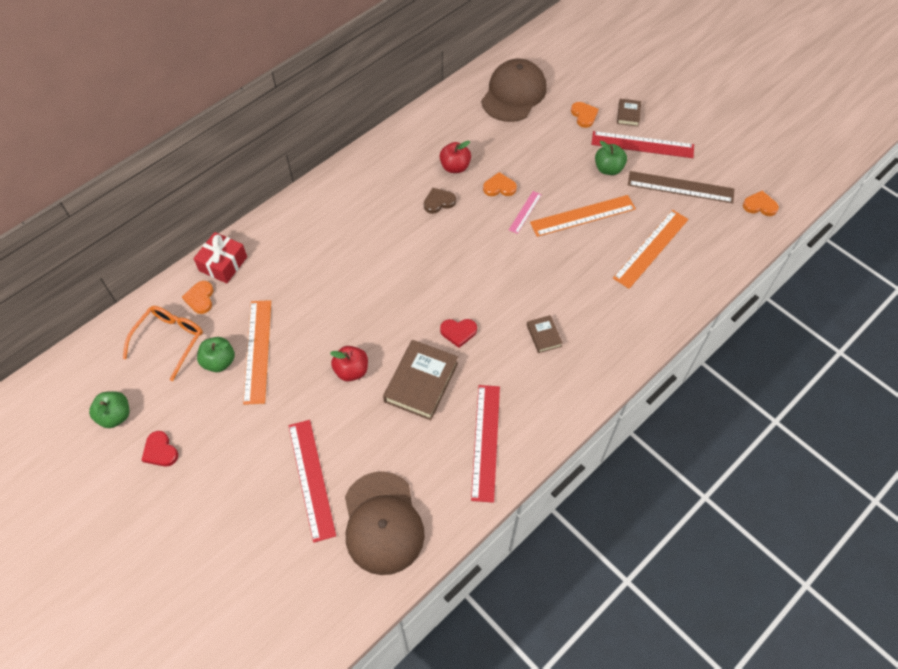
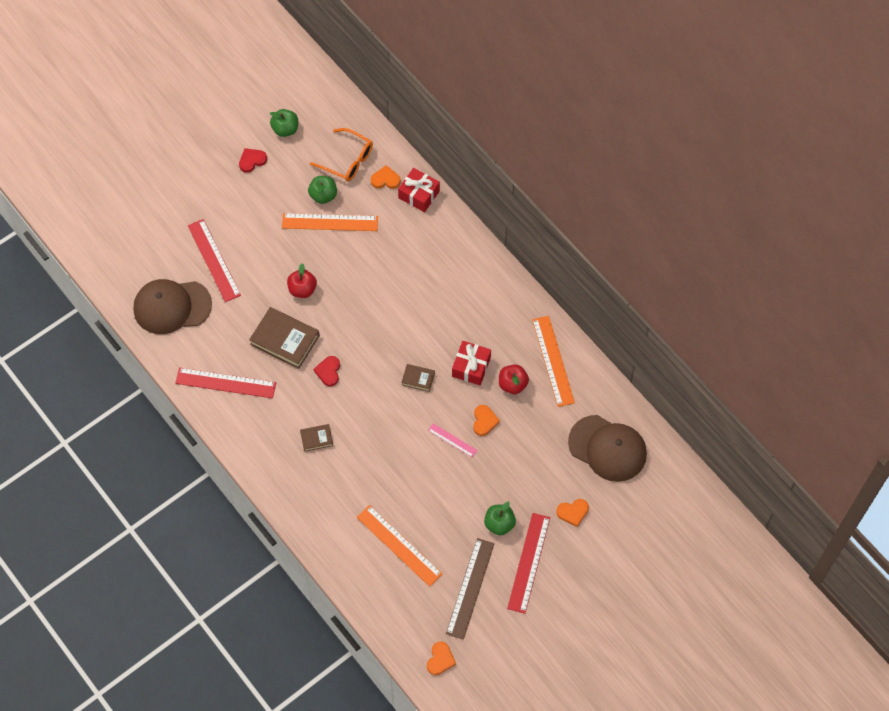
camera: 95 degrees right, 5 degrees up
red ruler [288,420,336,543] -> red ruler turned 75 degrees clockwise [188,219,241,302]
brown heart [424,188,456,214] -> red gift [452,341,491,385]
orange ruler [530,195,636,237] -> orange ruler moved to [532,316,575,407]
brown book [617,99,641,126] -> brown book moved to [401,364,435,392]

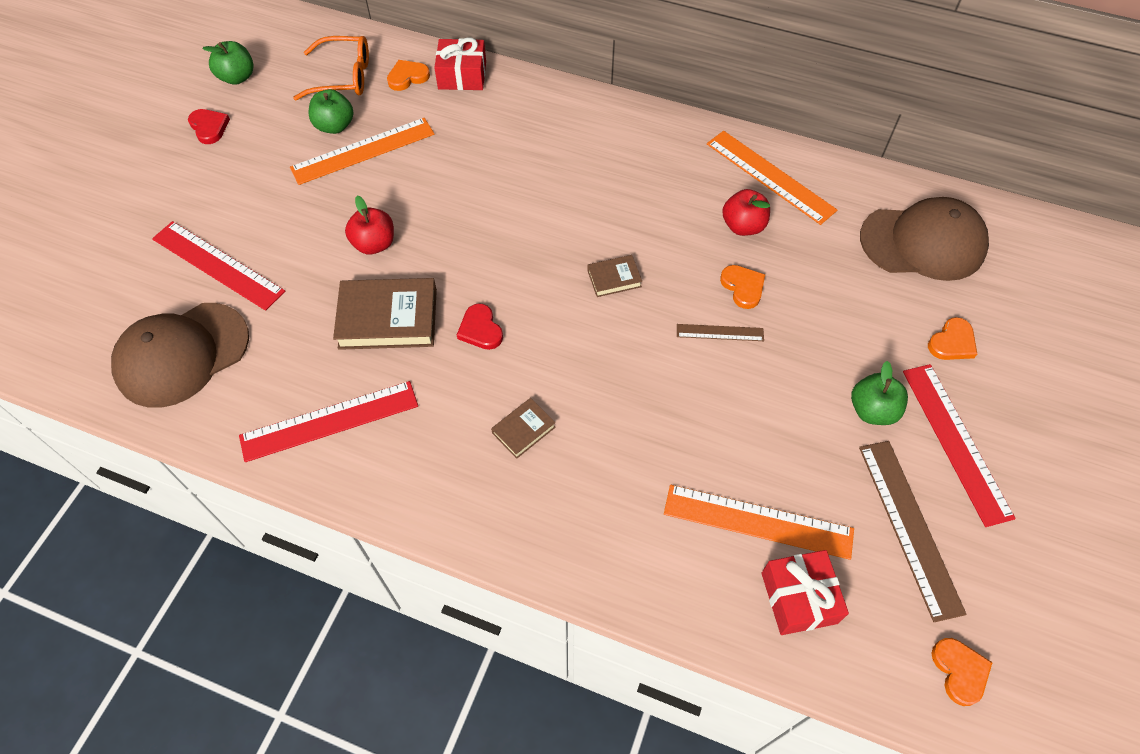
camera: 30 degrees left, 5 degrees down
red heart [239,148,267,173] -> red heart turned 120 degrees clockwise [188,109,230,144]
pink ruler [428,423,477,457] -> brown ruler [677,324,764,341]
red gift [452,341,491,385] -> red gift moved to [761,550,849,635]

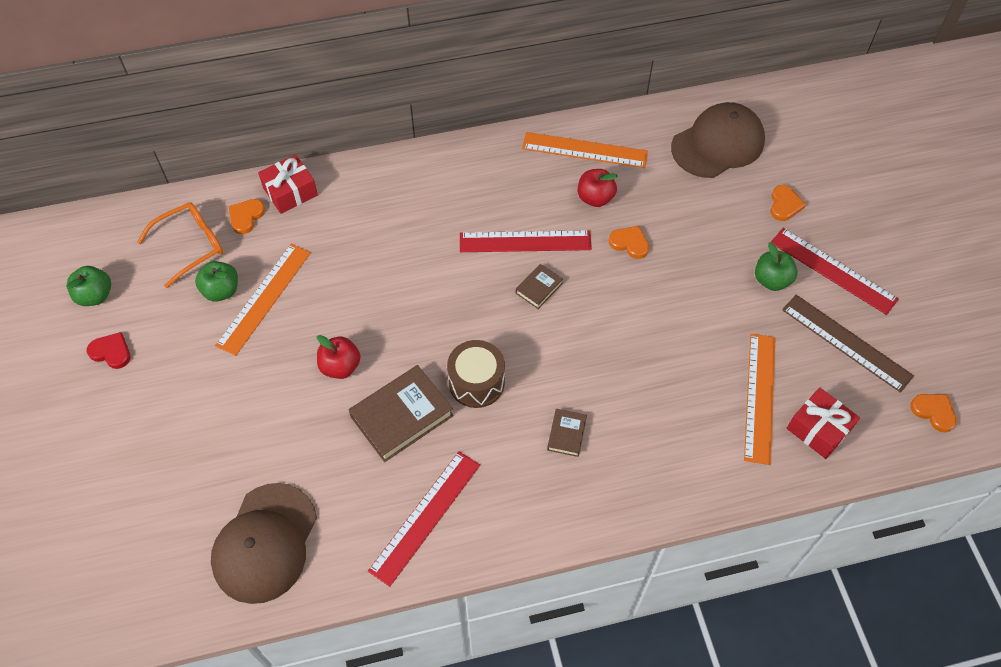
camera: 35 degrees left, 0 degrees up
red ruler [152,221,285,311] -> red ruler moved to [460,230,592,252]
red heart [457,303,503,350] -> brown drum [447,340,505,408]
orange ruler [664,485,854,560] -> orange ruler turned 60 degrees counterclockwise [744,334,776,465]
brown ruler [677,324,764,341] -> none

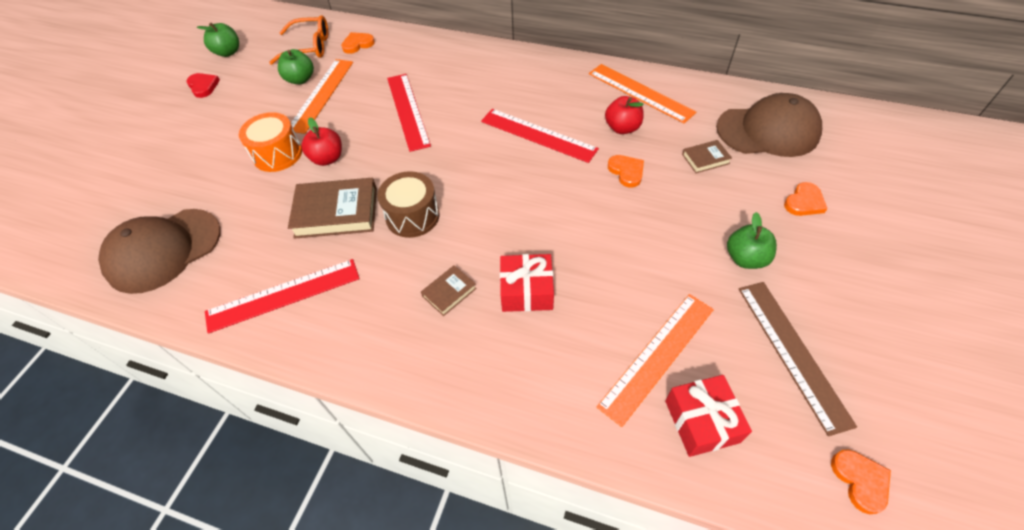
camera: 35 degrees right, 5 degrees down
orange ruler [215,244,311,356] -> orange ruler turned 45 degrees counterclockwise [291,59,353,134]
red gift [258,154,318,214] -> red gift moved to [500,254,554,312]
brown book [516,264,563,309] -> brown book moved to [682,140,732,173]
red ruler [771,228,899,315] -> red ruler moved to [387,74,431,152]
none -> orange drum [239,112,302,172]

